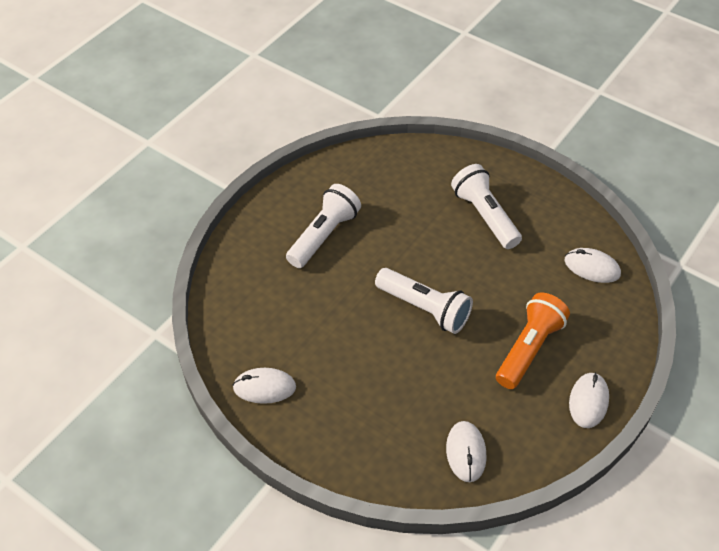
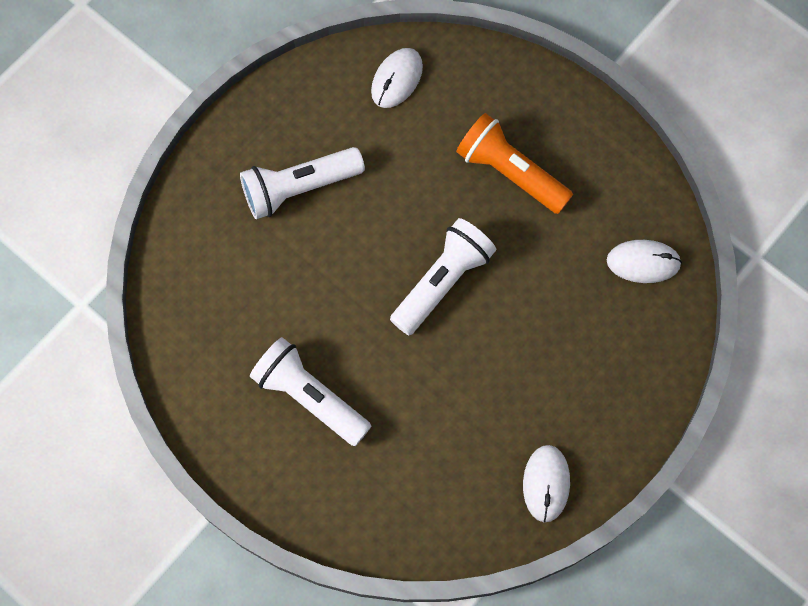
camera: 85 degrees left, 20 degrees up
white mouse [569,372,609,428] -> none

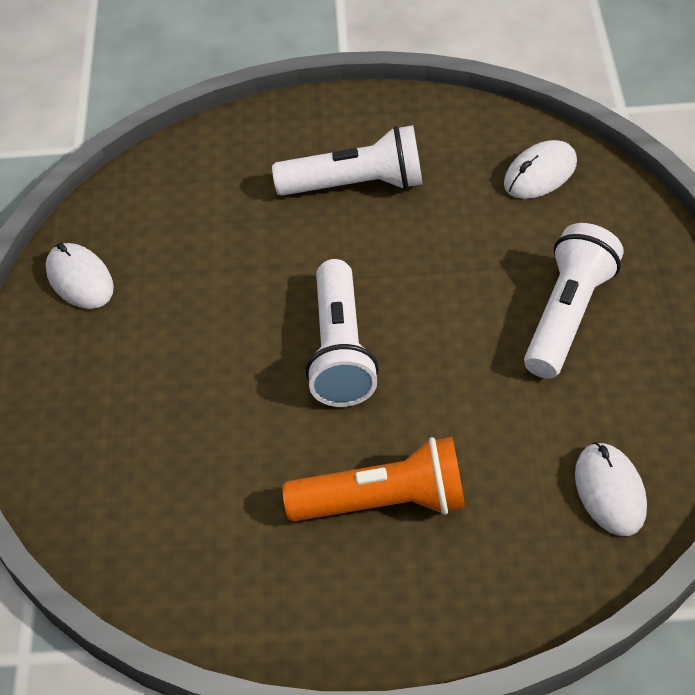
camera: 140 degrees right, 20 degrees down
white mouse [607,240,682,283] -> white mouse moved to [504,140,577,199]

